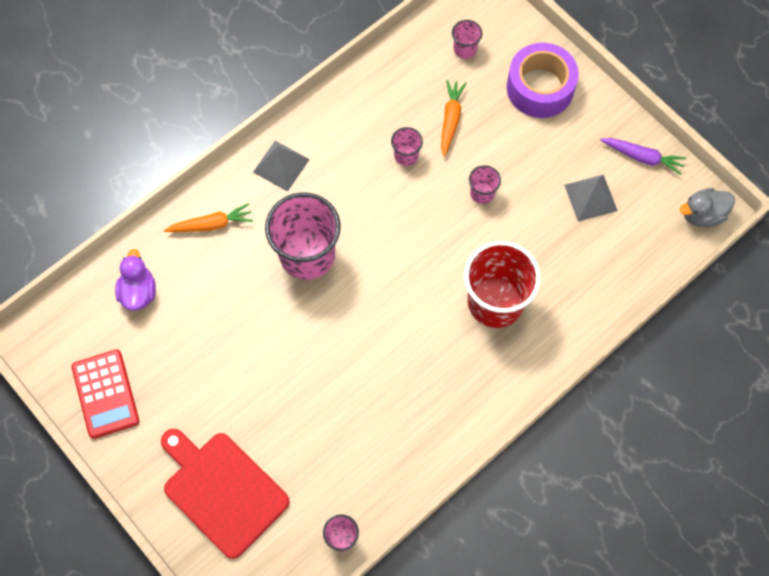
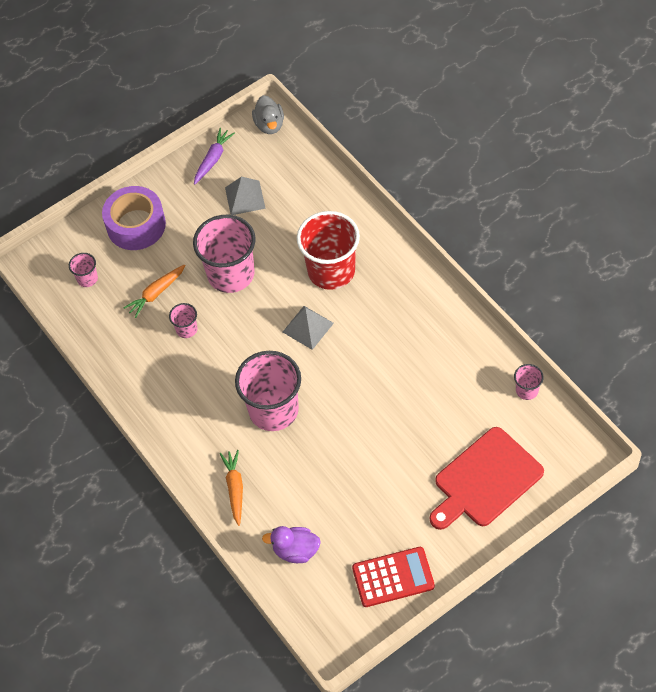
camera: 80 degrees left, 10 degrees down
grey pyramid [253,141,310,192] -> grey pyramid moved to [283,306,334,350]
orange carrot [441,80,466,157] -> orange carrot turned 60 degrees counterclockwise [123,264,186,318]
pink cup [469,165,501,204] -> pink cup [193,215,256,293], size x2.22

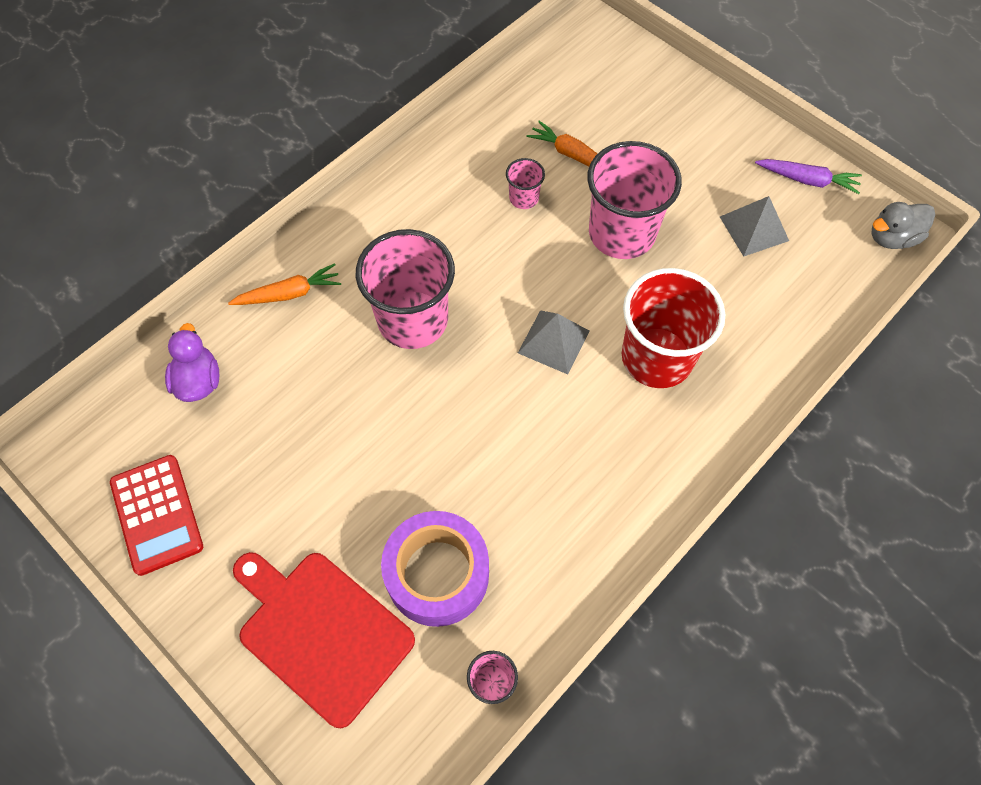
camera: 75 degrees right, 5 degrees up
pink cup [69,253,98,287] -> none
purple tape [102,186,166,250] -> purple tape moved to [381,511,489,627]

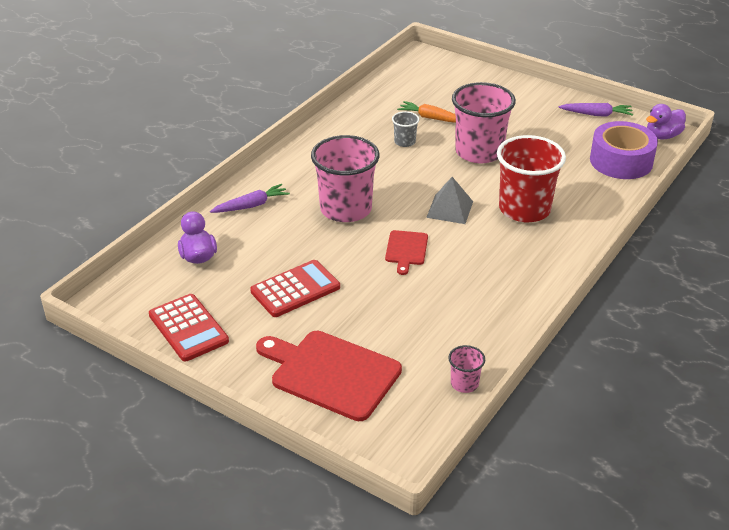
camera: 10 degrees left, 25 degrees down
orange carrot [228,263,341,305] -> purple carrot [210,184,290,213]
purple tape [381,511,489,627] -> purple tape moved to [590,121,658,179]
pink cup [506,158,545,209] -> grey cup [392,111,420,147]
grey pyramid [720,196,789,257] -> none
grey duck [872,202,935,249] -> purple duck [646,104,686,139]
none -> red calculator [250,260,340,317]
none -> red cutting board [385,230,428,275]

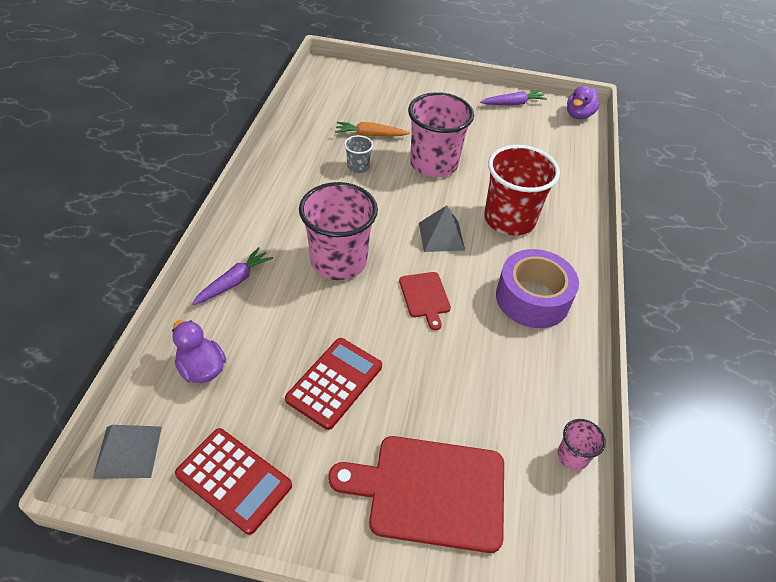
camera: 25 degrees left, 10 degrees up
purple tape [590,121,658,179] -> purple tape moved to [496,249,579,328]
none -> grey pyramid [93,425,162,479]

